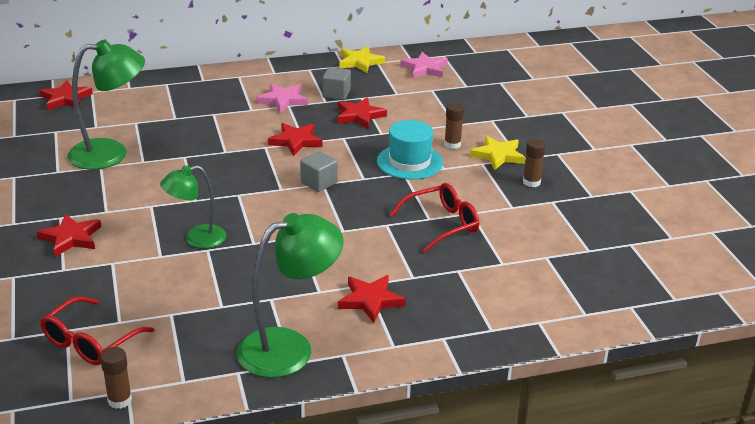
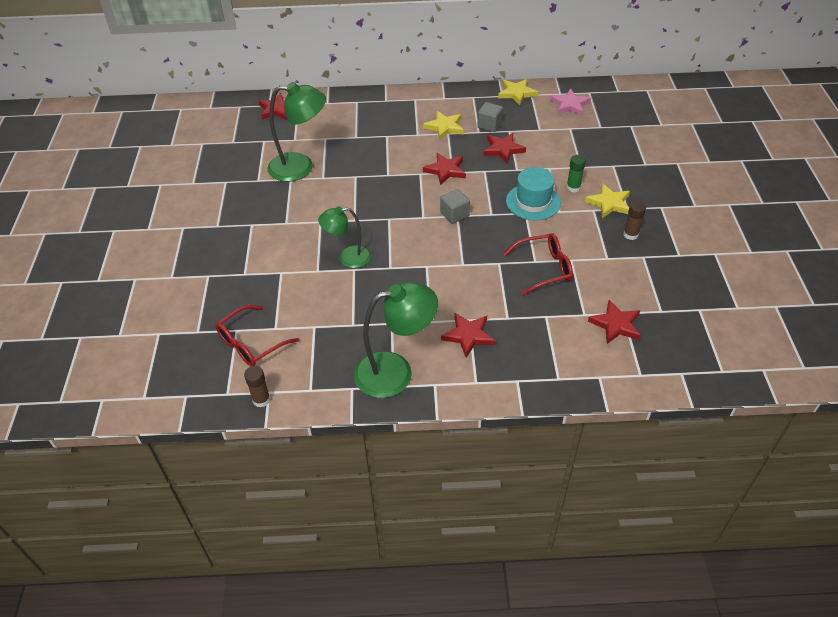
camera: 15 degrees right, 15 degrees up
red star [37,214,101,257] -> red star moved to [588,300,641,344]
pink star [257,83,308,113] -> yellow star [423,111,464,140]
brown glue stick [444,103,464,149] -> green glue stick [566,155,586,192]

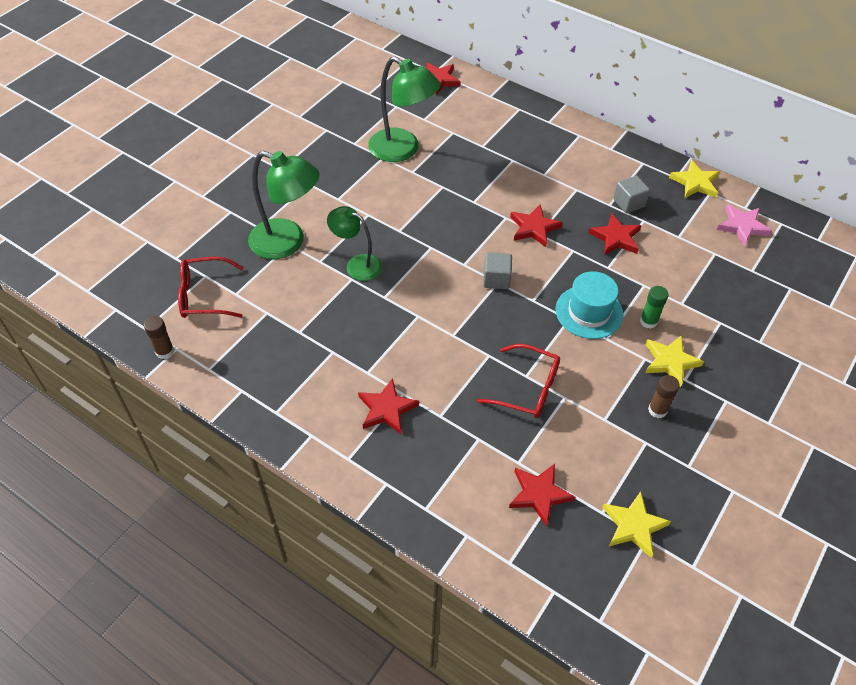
camera: 35 degrees right, 5 degrees up
green lamp [354,282,438,398] -> green lamp moved to [248,151,320,259]
yellow star [423,111,464,140] -> yellow star moved to [602,492,671,558]

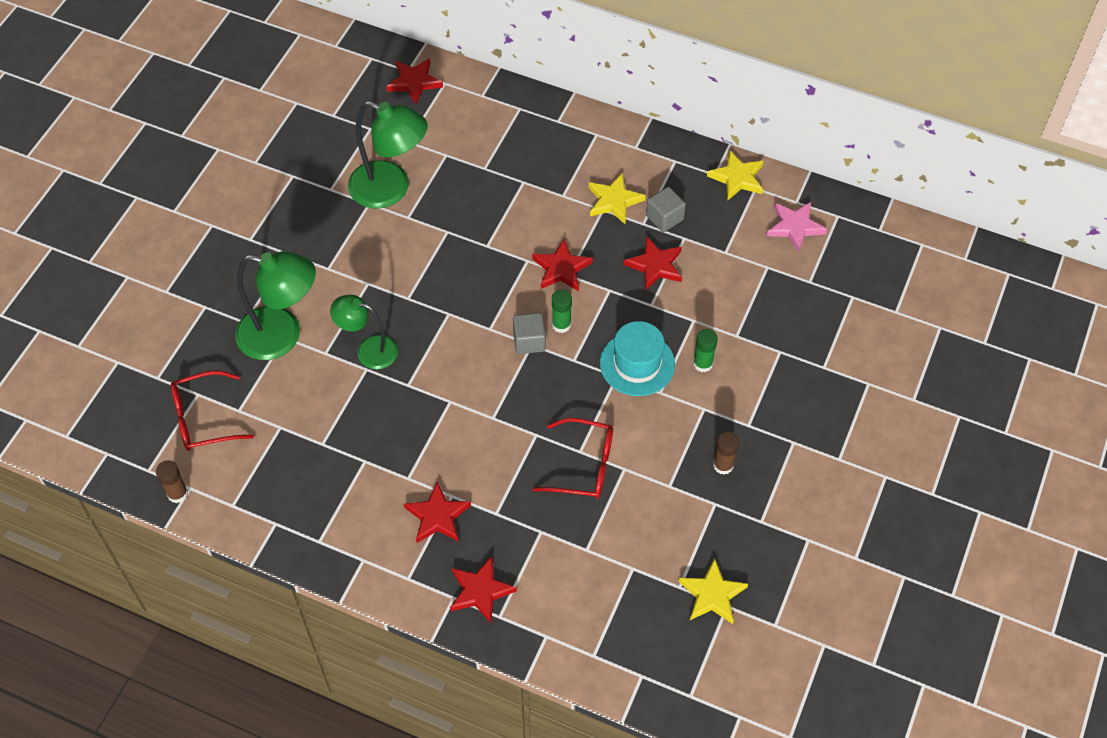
camera: 10 degrees left, 5 degrees up
red star [509,464,575,527] -> red star moved to [450,557,517,623]
yellow star [645,335,704,388] -> yellow star moved to [588,173,646,224]
none -> green glue stick [552,289,572,333]

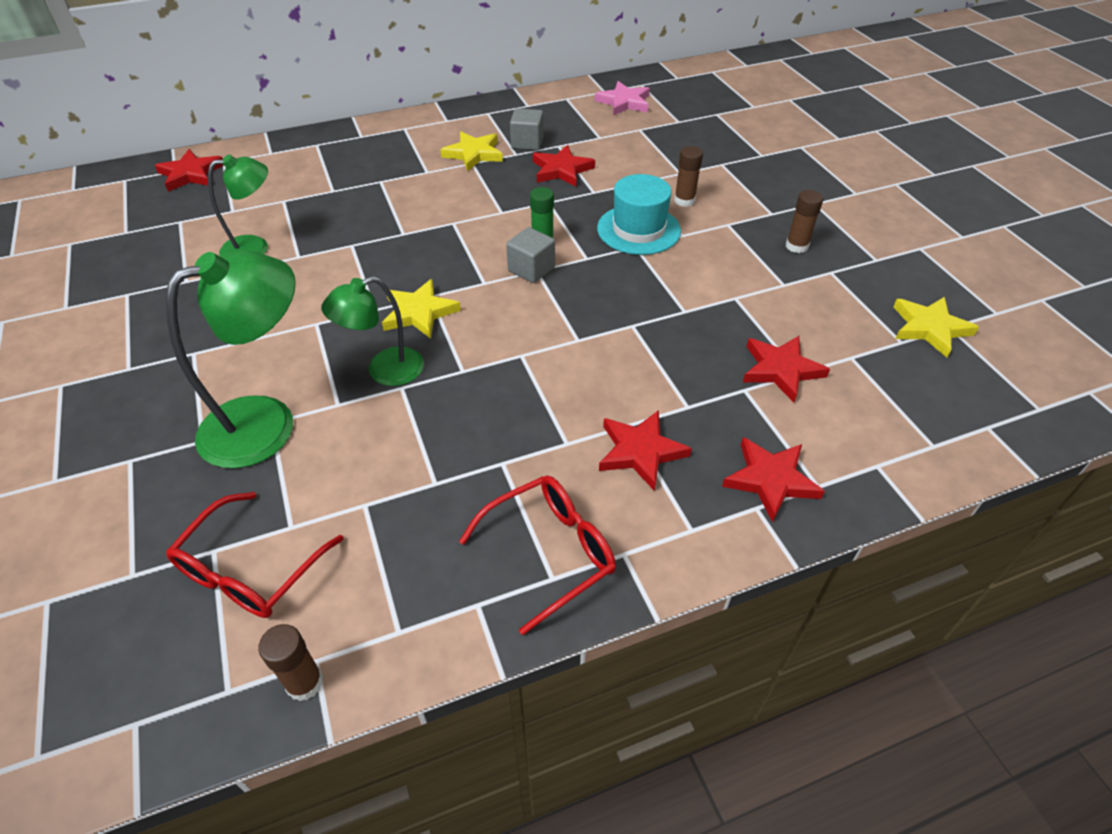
camera: 45 degrees left, 10 degrees down
green lamp [348,101,428,209] -> green lamp [208,154,268,256], size x0.63
red star [532,239,593,291] -> red star moved to [743,336,830,402]
red glasses [532,418,613,499] -> red glasses moved to [459,475,616,635]
green glue stick [693,329,718,372] -> brown glue stick [674,146,703,207]
yellow star [707,150,763,201] -> yellow star moved to [382,279,461,339]

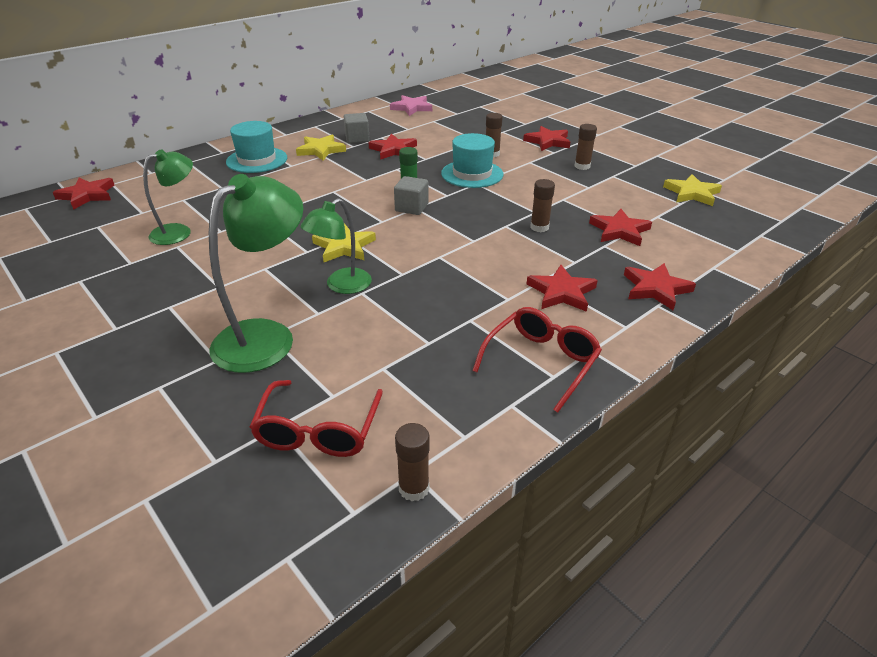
camera: 20 degrees left, 10 degrees down
none -> turquoise hat [226,121,287,173]
none -> red star [523,126,570,151]
none -> brown glue stick [530,179,555,232]

